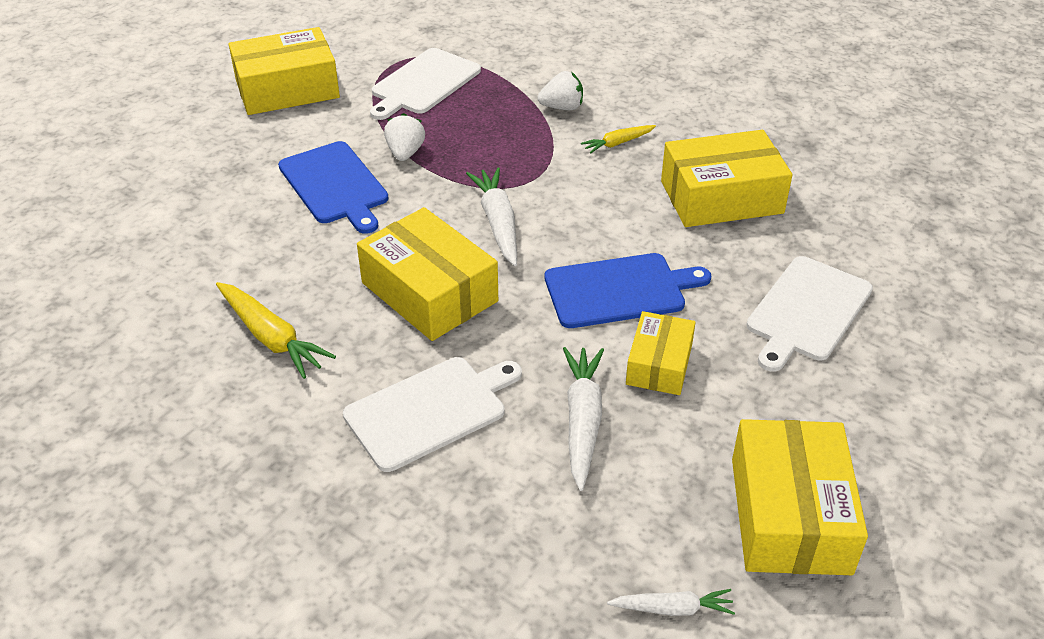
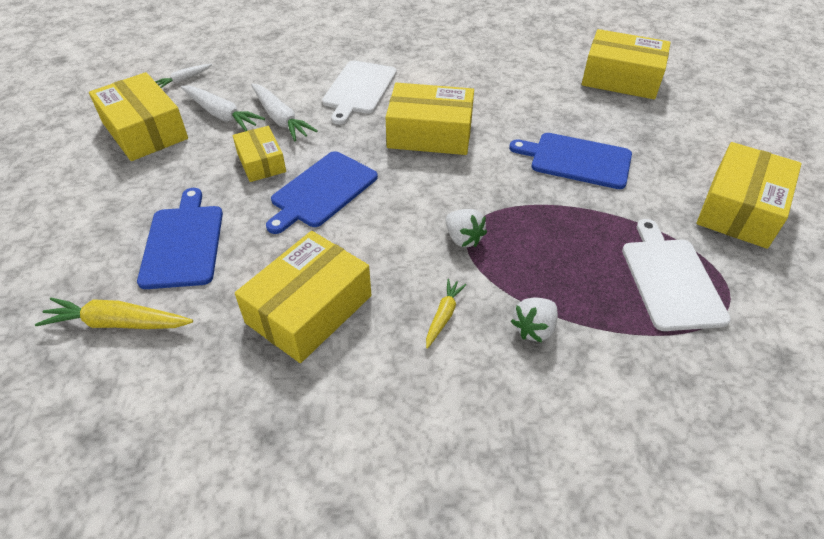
camera: 140 degrees right, 5 degrees up
yellow carrot [216,282,336,379] -> yellow carrot moved to [35,297,193,329]
white strawberry [384,113,425,161] -> white strawberry moved to [446,209,487,247]
white carrot [466,168,517,266] -> white carrot moved to [181,86,265,131]
white cutting board [746,256,873,372] -> blue cutting board [137,188,223,289]
none -> yellow box [582,29,671,99]

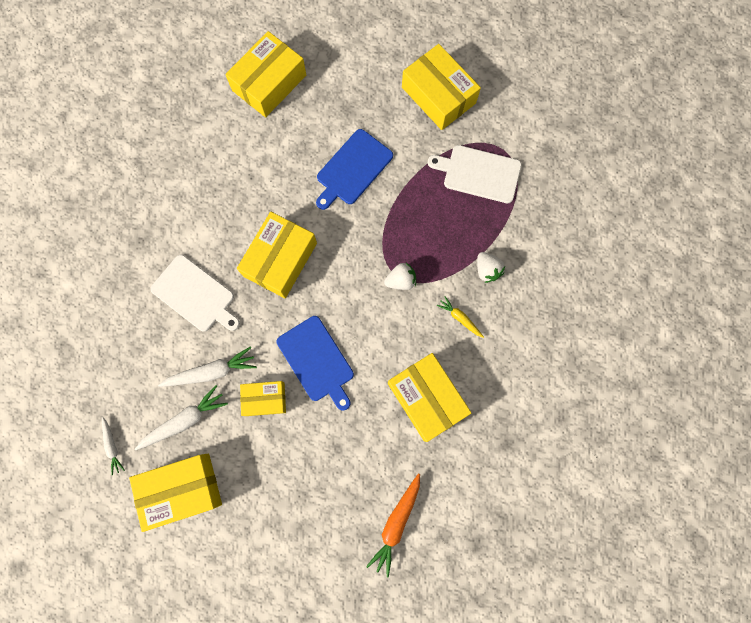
camera: 70 degrees left, 30 degrees up
yellow carrot [35,297,193,329] -> orange carrot [366,473,420,577]
blue cutting board [137,188,223,289] -> none

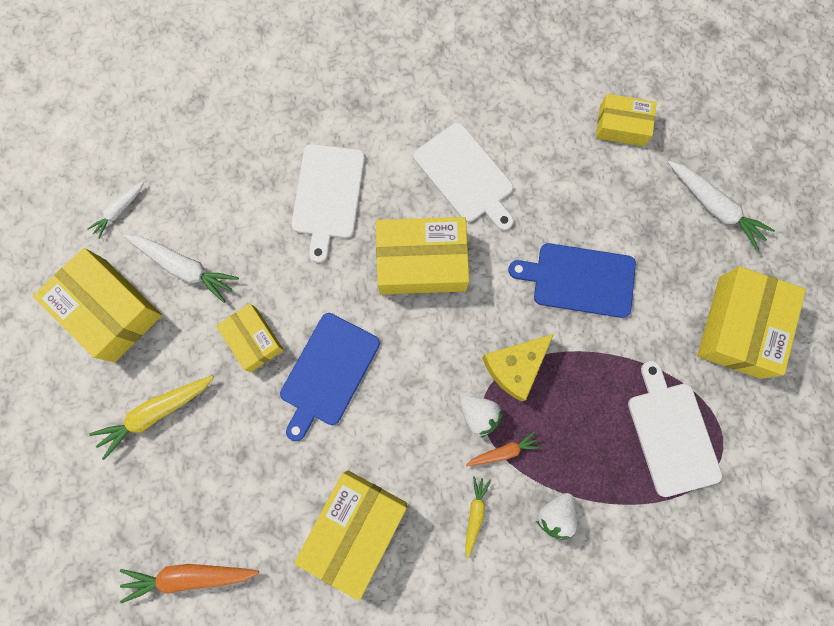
camera: 60 degrees right, 0 degrees up
white carrot [158,346,257,387] -> white carrot moved to [668,161,775,250]
yellow box [225,31,306,117] -> yellow box [596,94,657,146], size x0.60
none -> yellow carrot [89,375,214,460]
none -> white cutting board [414,123,514,231]
none -> orange carrot [466,431,542,466]
none -> yellow cheese [482,334,554,402]

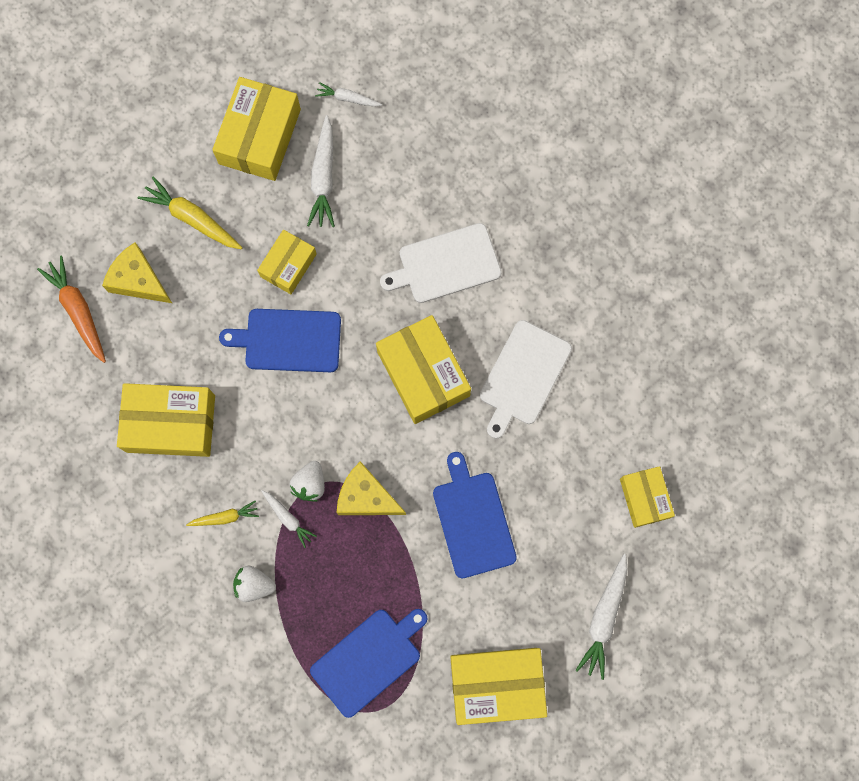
camera: 65 degrees right, 0 degrees up
orange carrot [466,431,542,466] -> white carrot [262,490,317,548]
white cutting board [628,361,722,497] -> blue cutting board [310,609,427,718]
none -> yellow cheese [102,242,172,303]

